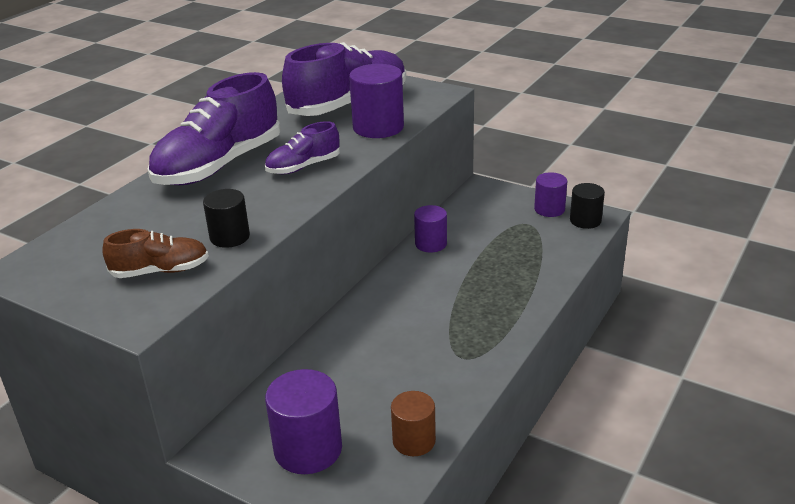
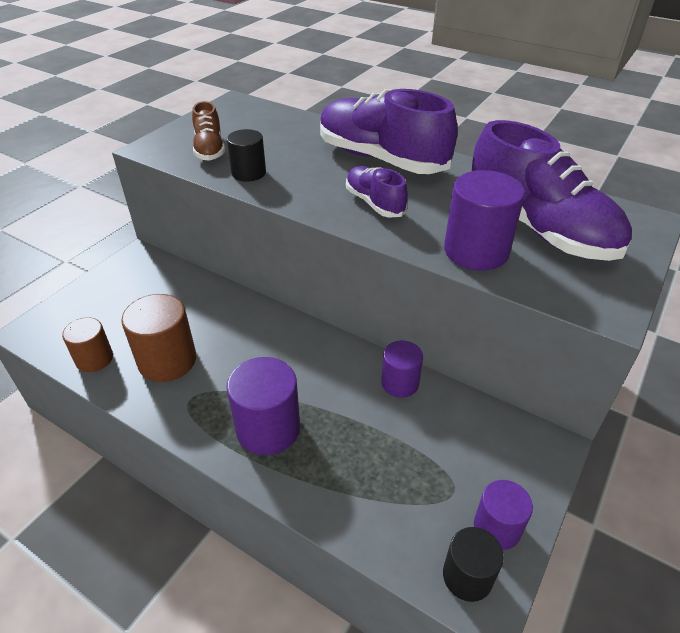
camera: 90 degrees right, 10 degrees up
purple cylinder [265,369,342,474] -> purple cylinder moved to [226,357,300,455]
none -> brown cylinder [121,294,196,382]

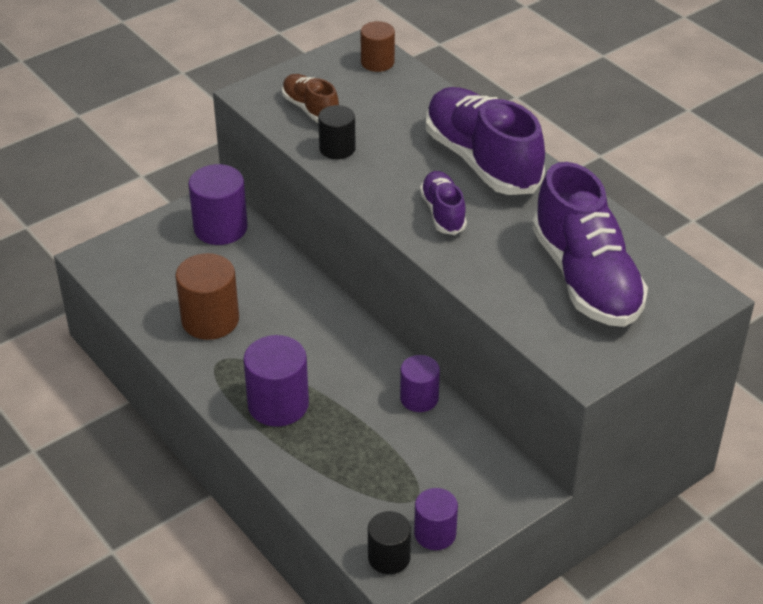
camera: 20 degrees right, 0 degrees up
brown cylinder [62,317,113,372] -> brown cylinder moved to [360,21,395,72]
brown shoe [192,101,225,161] -> brown shoe turned 135 degrees clockwise [282,74,339,123]
purple cylinder [444,170,525,271] -> purple cylinder moved to [188,164,248,245]

